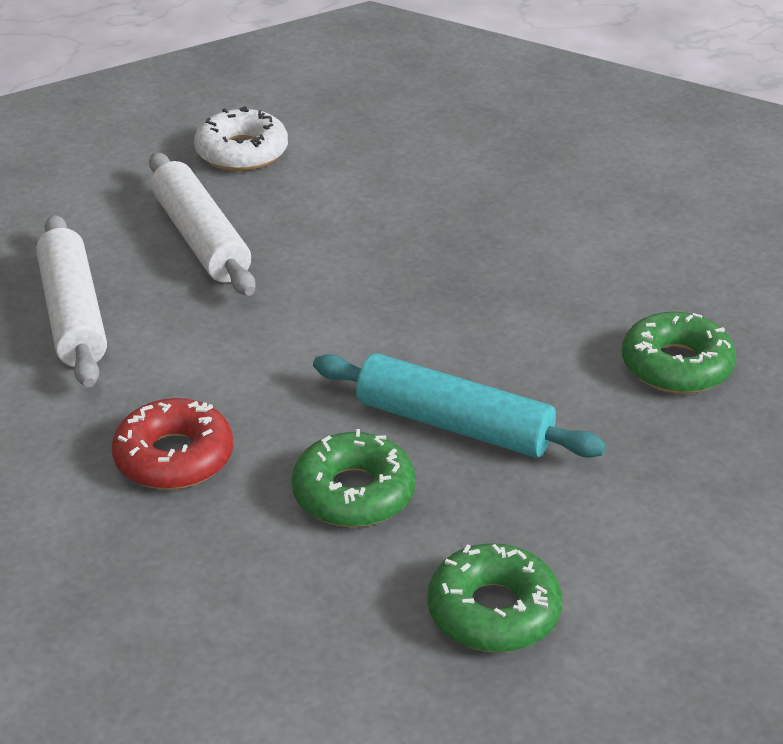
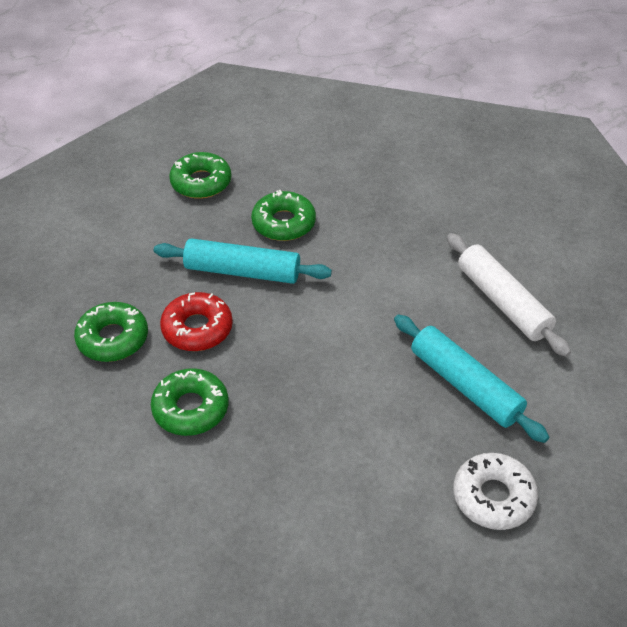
camera: 165 degrees right, 10 degrees up
red donut [112,398,233,490] -> red donut moved to [160,292,233,351]
white rolling pin [149,153,256,296] -> turquoise rolling pin [394,315,549,443]
none -> green donut [151,368,229,436]

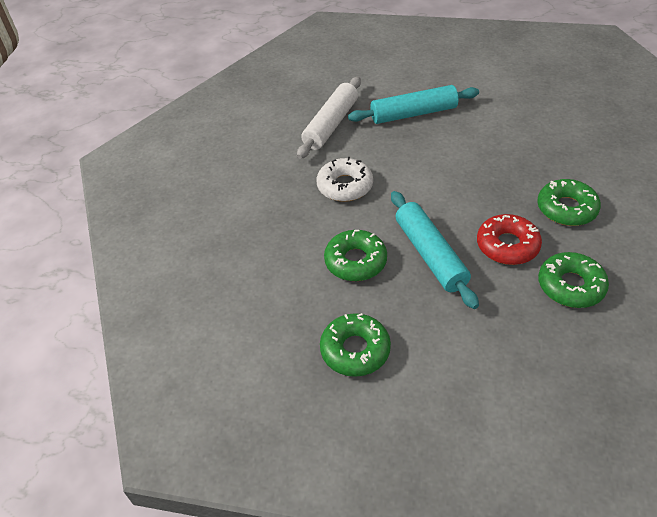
camera: 120 degrees left, 0 degrees up
turquoise rolling pin [394,315,549,443] -> turquoise rolling pin turned 60 degrees clockwise [348,85,479,124]
white donut [453,453,538,530] -> white donut moved to [317,157,373,202]

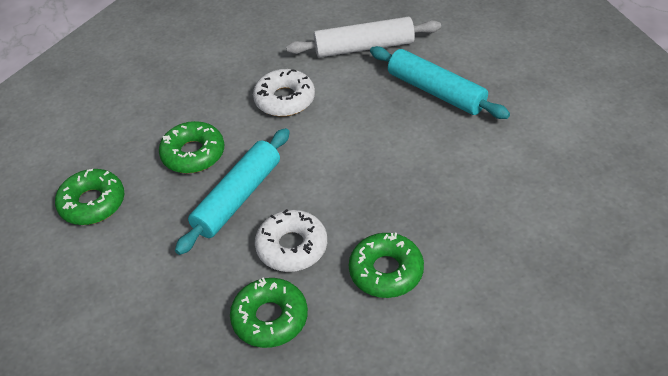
camera: 55 degrees right, 0 degrees up
red donut [477,214,542,265] -> white donut [255,209,327,272]

